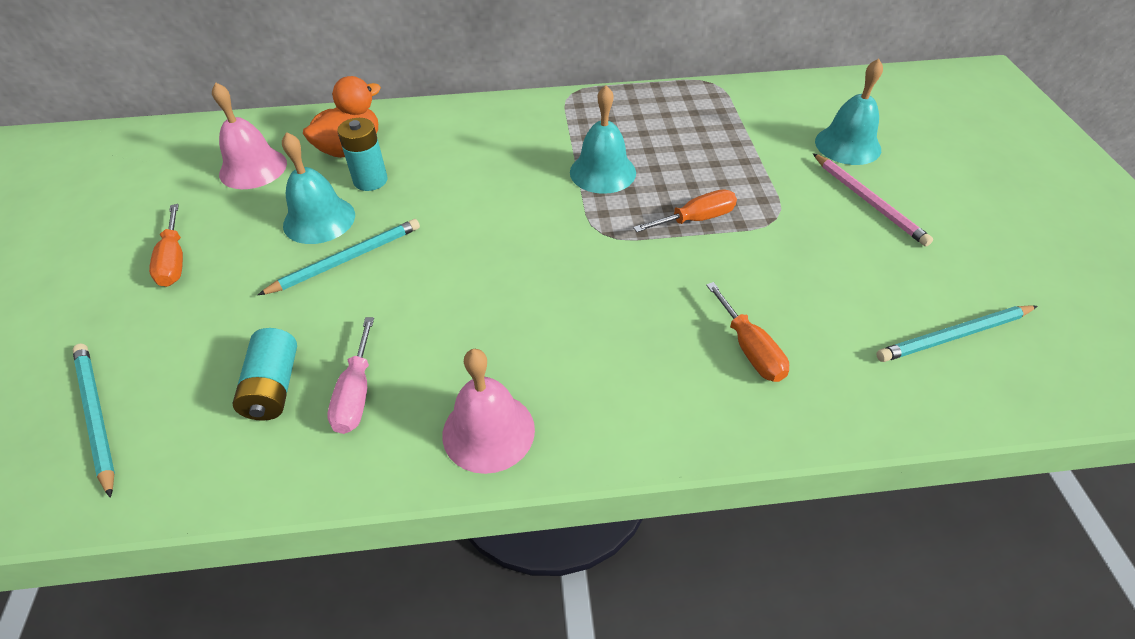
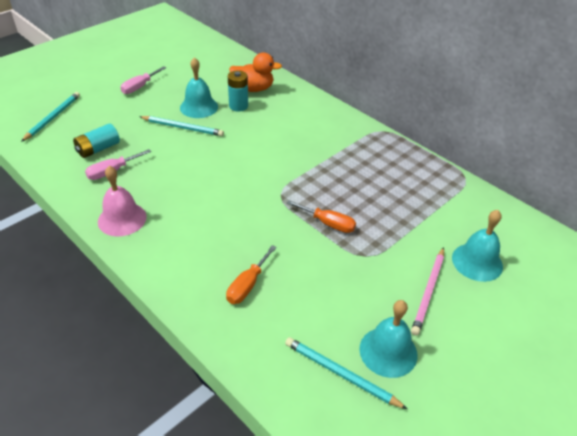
camera: 50 degrees right, 5 degrees down
orange screwdriver [149,204,183,287] -> pink screwdriver [120,66,166,94]
pink bell [212,82,287,189] -> none
turquoise bell [570,85,636,194] -> turquoise bell moved to [359,300,417,378]

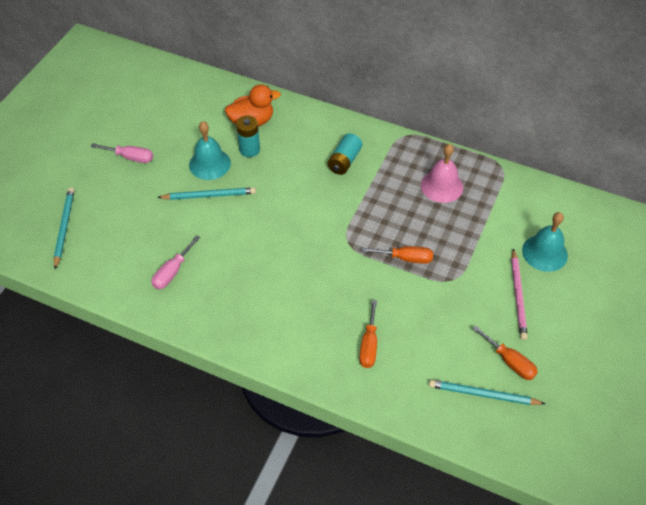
camera: 20 degrees left, 10 degrees up
turquoise battery [73,123,120,158] -> turquoise battery moved to [327,133,362,175]
pink bell [98,166,147,237] -> pink bell moved to [421,144,463,203]
pink screwdriver [120,66,166,94] -> pink screwdriver turned 90 degrees counterclockwise [91,143,153,163]
turquoise bell [359,300,417,378] -> orange screwdriver [472,326,538,380]

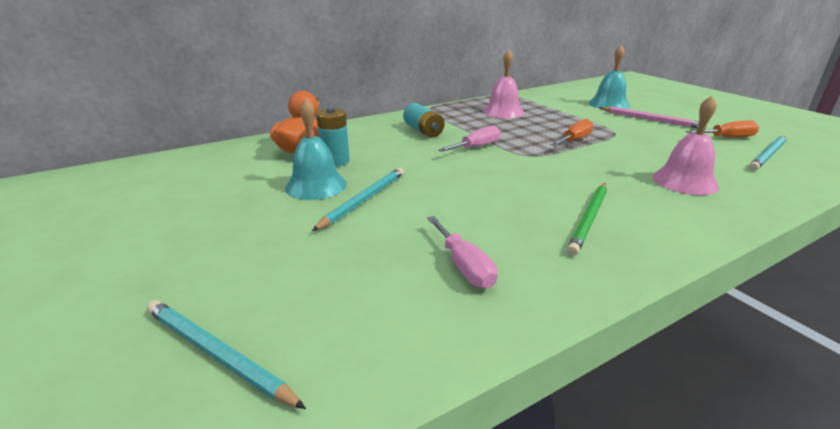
camera: 55 degrees left, 25 degrees down
pink screwdriver [91,143,153,163] -> pink screwdriver moved to [438,126,500,152]
orange screwdriver [359,300,377,368] -> pink bell [652,96,719,195]
none -> green pencil [567,183,607,256]

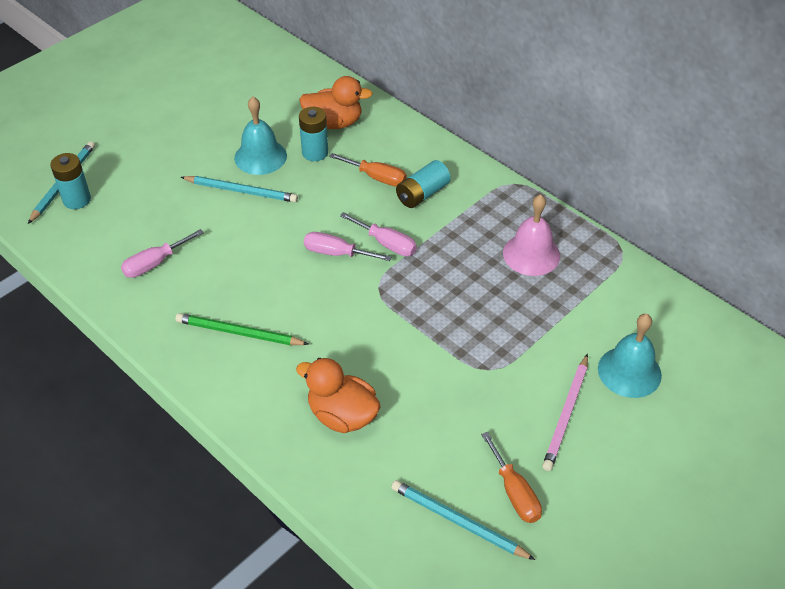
camera: 75 degrees right, 20 degrees up
orange screwdriver [551,119,593,146] -> orange screwdriver moved to [329,153,407,187]
pink bell [652,96,719,195] -> orange duck [296,358,381,433]
none -> turquoise battery [50,153,91,209]
none -> pink screwdriver [304,232,391,261]

